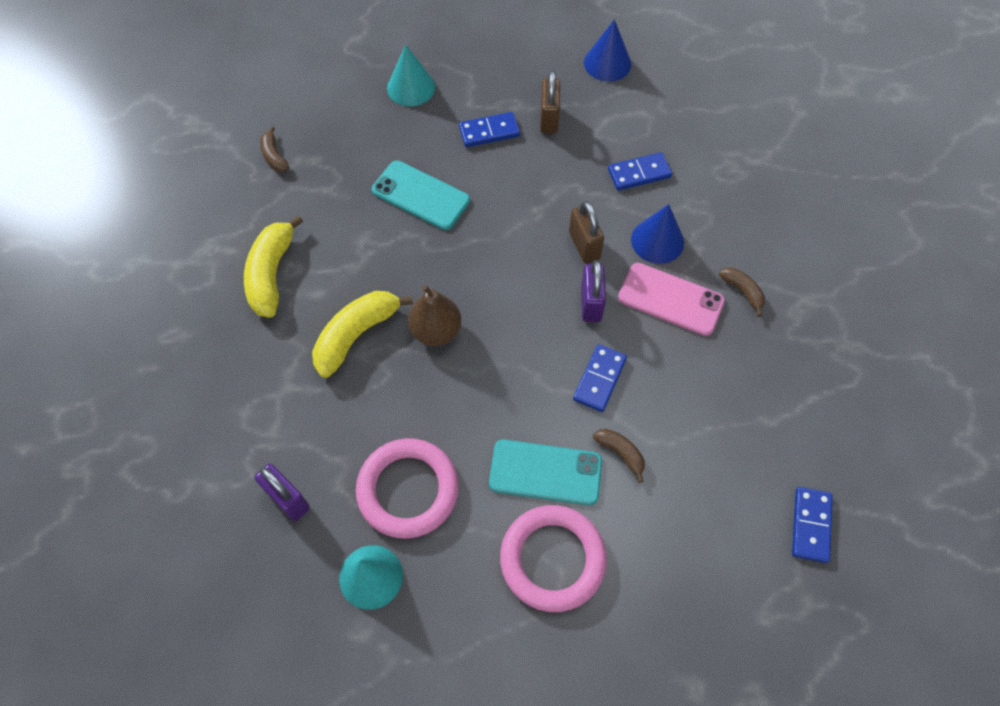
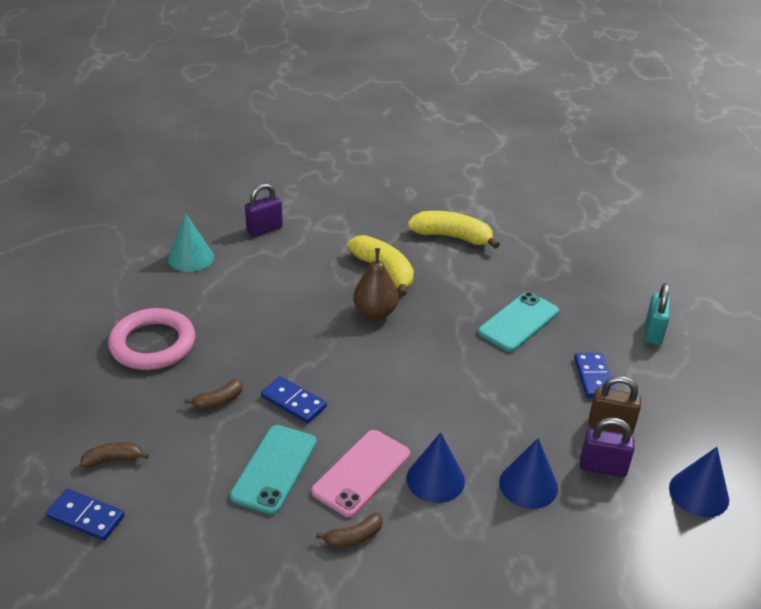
camera: 100 degrees right, 25 degrees down
brown banana [260,126,289,172] -> brown banana moved to [80,442,149,467]
pink ring [356,438,459,539] -> none
turquoise cone [387,45,435,106] -> turquoise padlock [644,283,670,345]
turquoise phone [489,439,602,506] -> turquoise phone moved to [230,425,317,515]
brown padlock [569,201,604,263] -> none
purple padlock [581,260,606,322] -> purple padlock moved to [580,417,635,477]
blue domino [608,152,672,191] -> blue cone [499,438,558,509]

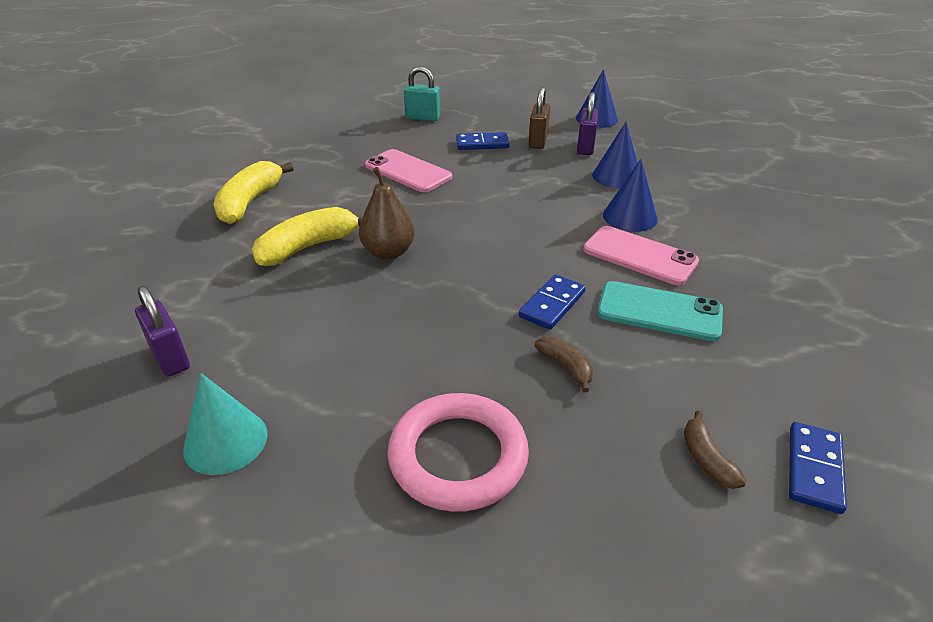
camera: 90 degrees left, 0 degrees up
brown banana [316,513,383,548] -> none
turquoise phone [478,292,559,352] -> pink phone [365,149,452,192]

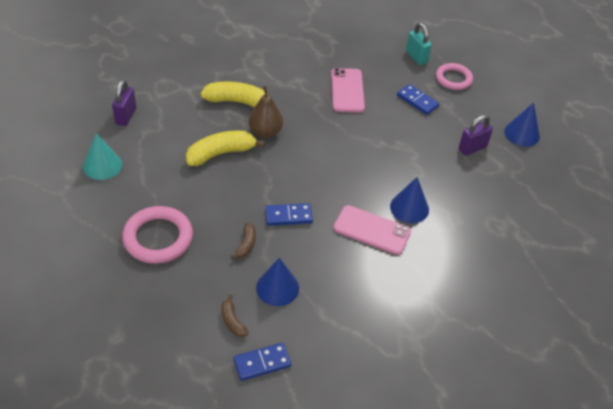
camera: 45 degrees right, 10 degrees up
yellow banana [213,161,294,224] -> yellow banana moved to [186,131,265,166]
brown padlock [528,87,550,149] -> none
pink phone [583,226,699,285] -> pink phone turned 60 degrees counterclockwise [333,205,411,255]
blue cone [592,122,638,189] -> blue cone moved to [256,258,299,306]
turquoise phone [597,281,723,341] -> none
brown banana [684,411,747,489] -> brown banana turned 60 degrees counterclockwise [222,294,249,337]
none -> pink ring [436,63,473,90]

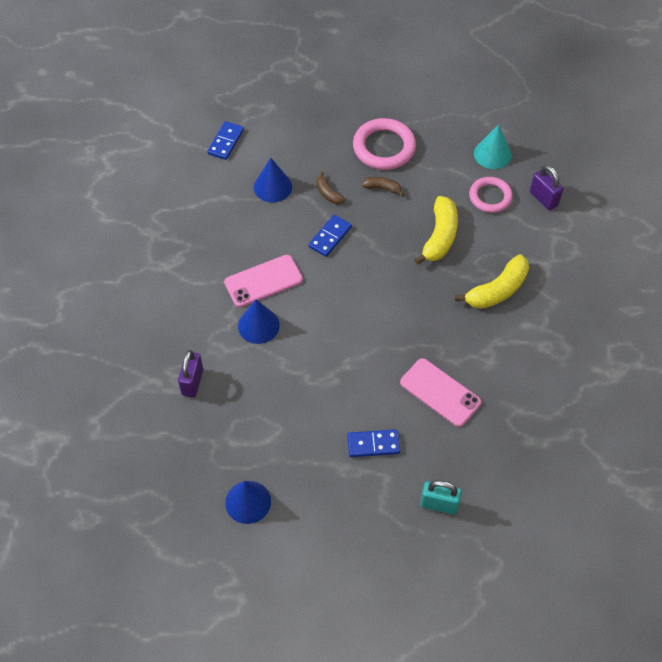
camera: 135 degrees right, 10 degrees up
brown banana [222,294,249,337] -> brown banana moved to [362,177,404,197]
brown pear [249,86,283,138] -> none
pink ring [436,63,473,90] -> pink ring moved to [469,177,513,213]
purple padlock [458,115,493,156] -> purple padlock moved to [178,350,203,397]

